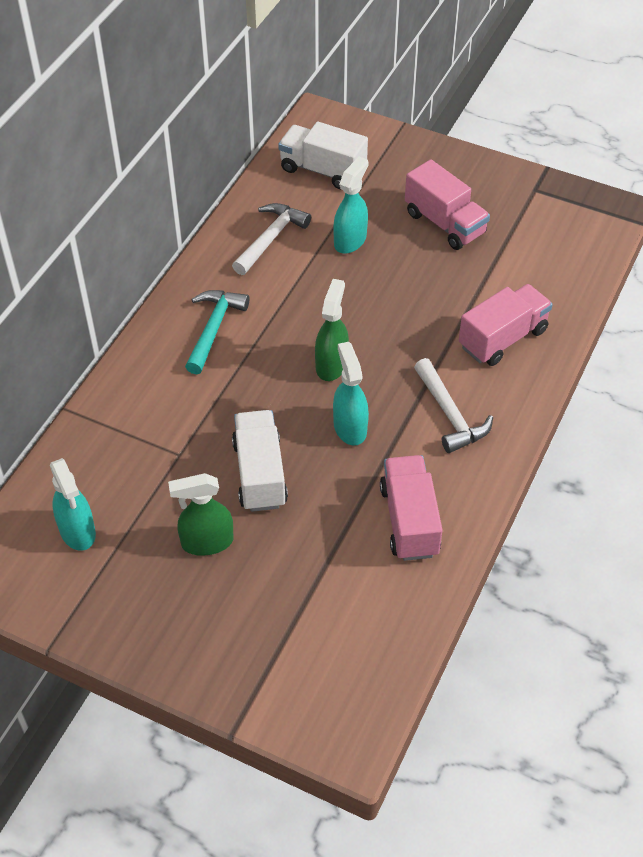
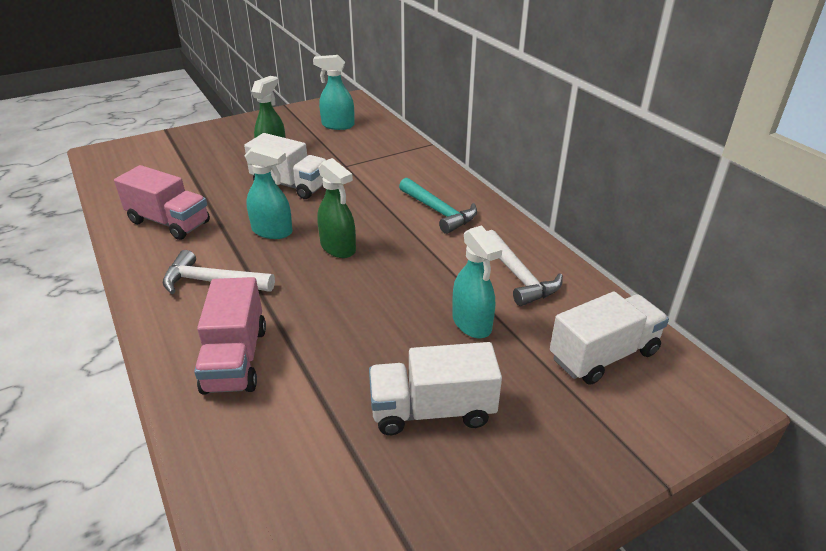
camera: 125 degrees right, 15 degrees down
pink truck [405,159,490,250] -> white truck [369,342,502,435]

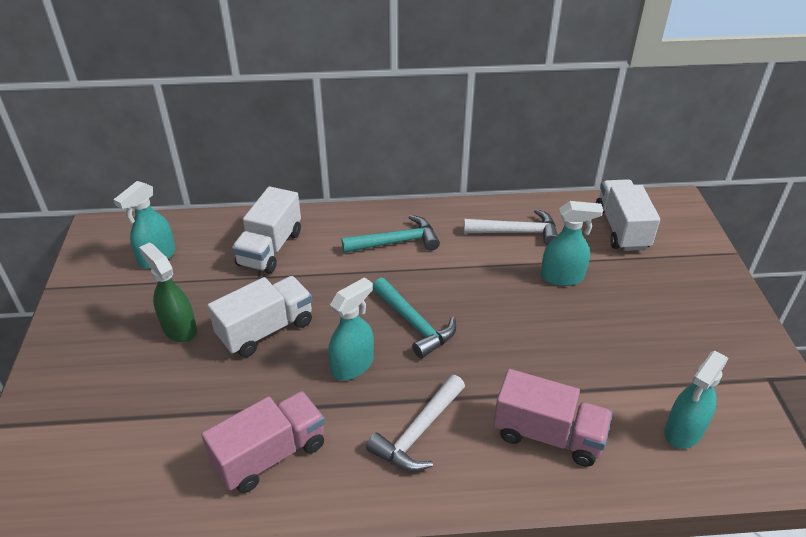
camera: 65 degrees left, 5 degrees up
green spray bottle [317,158,356,258] -> turquoise hammer [373,278,456,359]
white truck [369,342,502,435] -> white truck moved to [232,186,301,274]
none -> turquoise spray bottle [665,351,728,449]

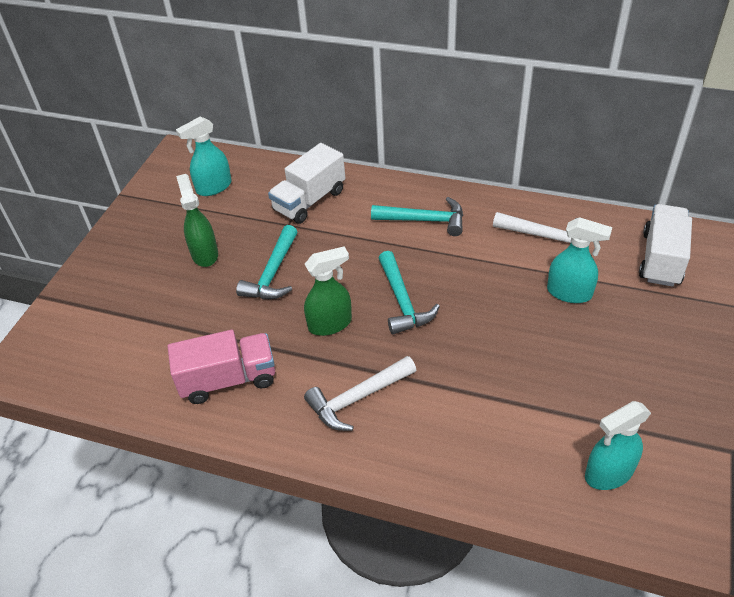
camera: 25 degrees right, 5 degrees up
white truck [207,276,312,357] -> turquoise hammer [236,225,298,299]
turquoise spray bottle [328,277,374,380] -> green spray bottle [304,246,352,336]
pink truck [493,369,612,467] -> none

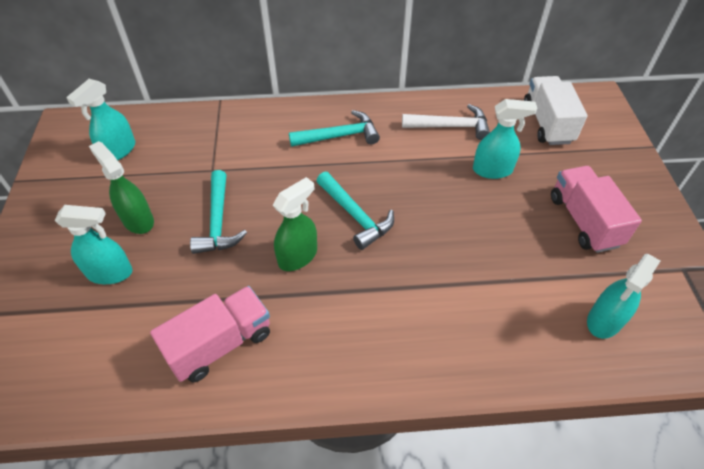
camera: 25 degrees left, 5 degrees up
white truck [268,143,345,224] -> none
white hammer [304,356,416,431] -> none
none -> turquoise spray bottle [55,205,133,284]
none -> pink truck [551,166,642,253]

